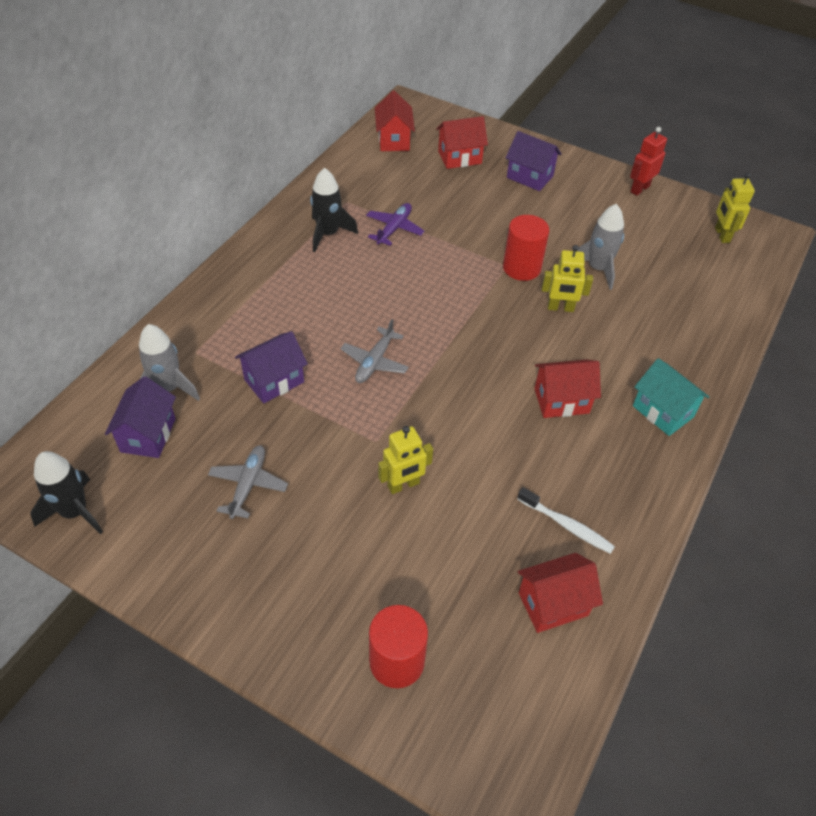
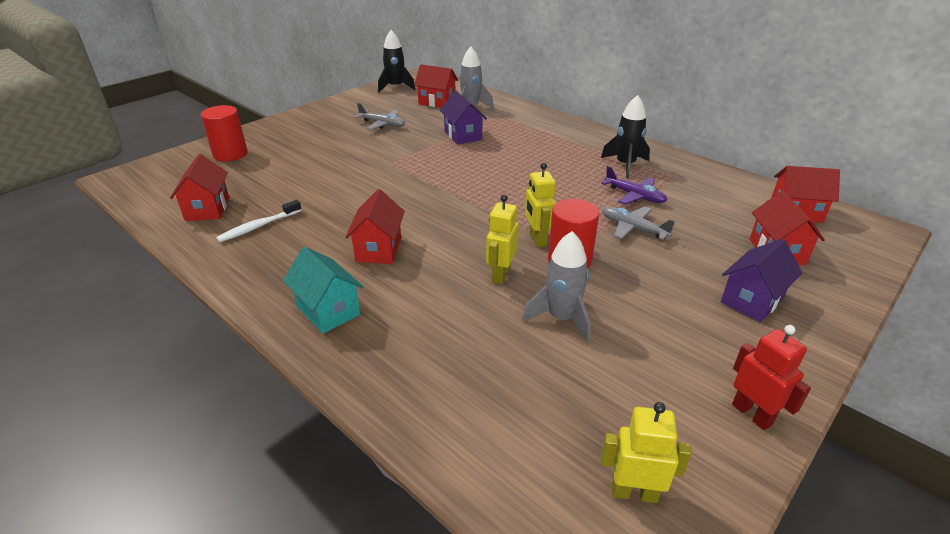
camera: 105 degrees right, 15 degrees down
purple house [105,376,176,458] -> red house [414,64,458,108]
grey plane [341,319,409,383] -> grey plane moved to [603,206,675,240]
yellow robot [378,426,433,494] -> yellow robot moved to [525,163,556,247]
turquoise house [633,358,709,436] -> turquoise house turned 75 degrees clockwise [283,247,363,334]

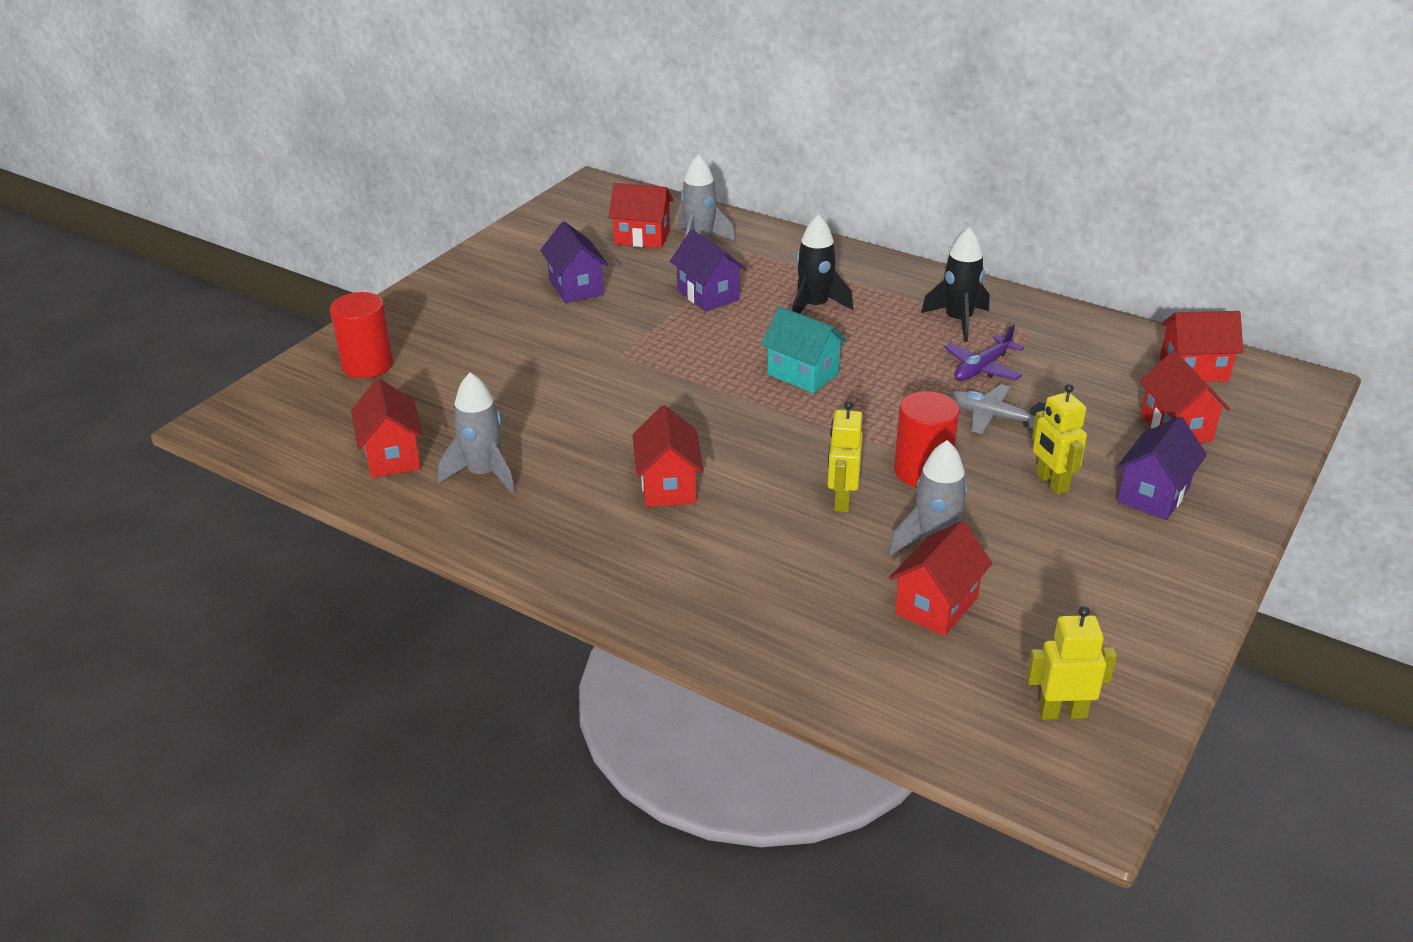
camera: 10 degrees left, 0 degrees up
white toothbrush [216,200,302,242] -> grey rocket [438,373,515,494]
turquoise house [283,247,363,334] -> turquoise house moved to [761,307,847,393]
grey plane [355,103,405,130] -> purple house [540,221,609,303]
black rocket [378,30,415,93] -> black rocket moved to [792,214,853,314]
yellow robot [525,163,556,247] -> yellow robot moved to [1032,384,1087,495]
purple plane [601,166,667,205] -> purple plane turned 105 degrees clockwise [944,324,1024,381]
red robot [732,325,811,430] -> none
none -> red house [889,521,993,636]

